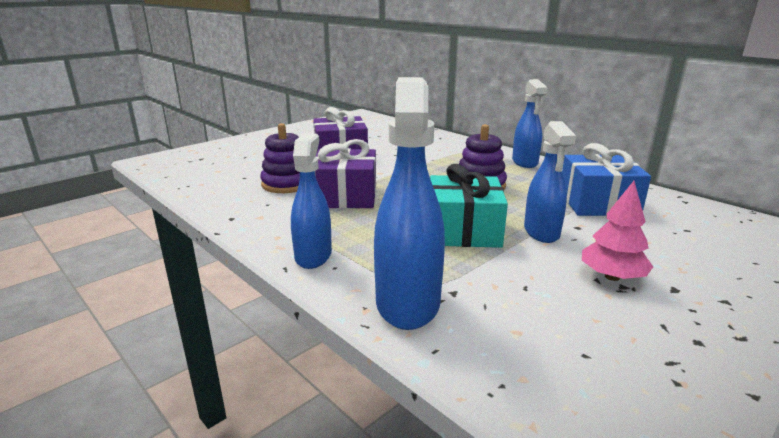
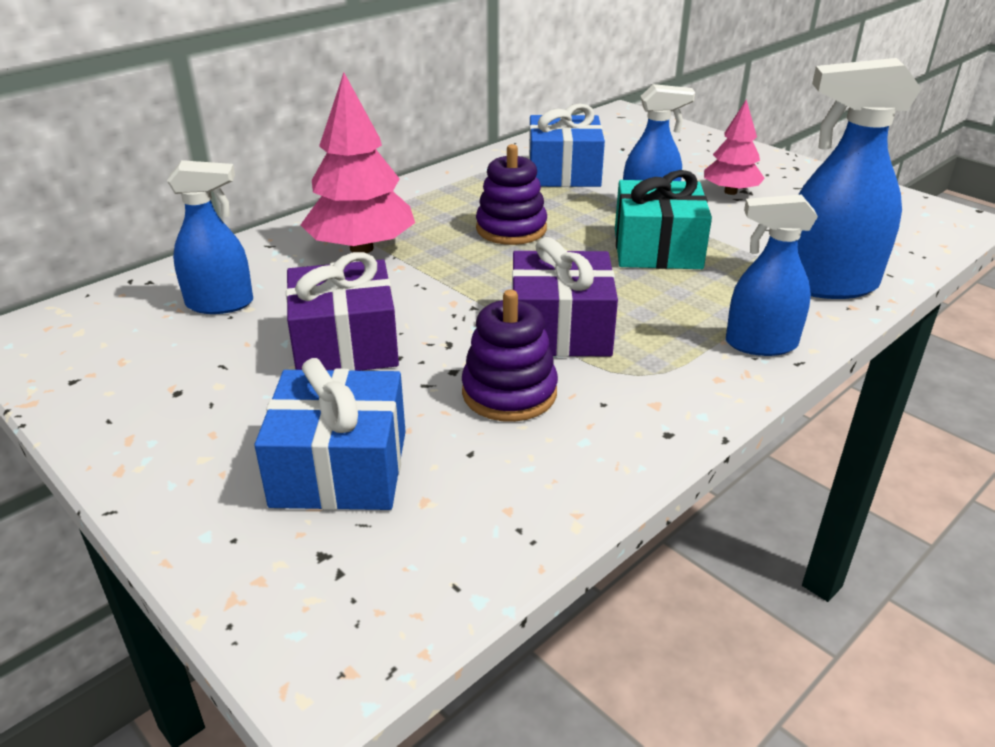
camera: 90 degrees left, 10 degrees up
blue spray bottle [512,79,548,168] -> blue spray bottle moved to [167,160,253,314]
none -> blue gift [254,358,406,510]
none -> pink tree [301,72,415,253]

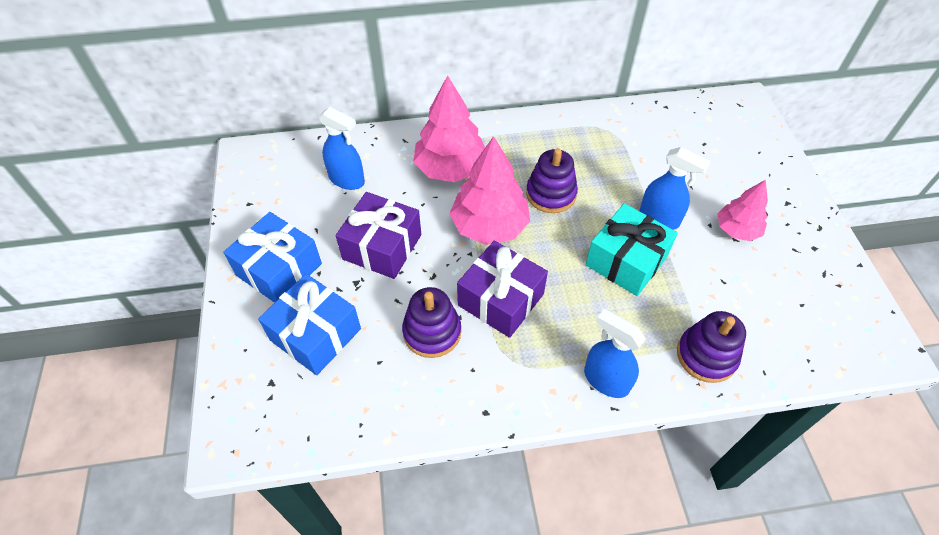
camera: 35 degrees right, 20 degrees up
blue gift [529,104,605,187] -> blue gift moved to [223,212,322,303]
blue spray bottle [798,58,922,299] -> purple stacking toy [677,311,746,383]
none -> pink tree [450,136,530,245]

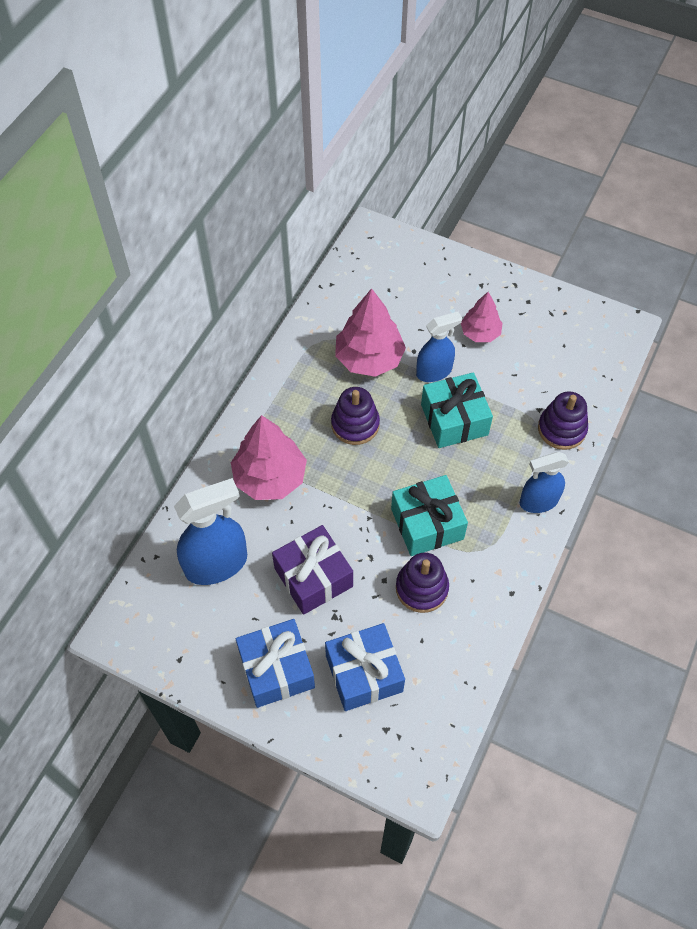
camera: 55 degrees left, 5 degrees up
blue spray bottle [319,107,365,190] -> blue spray bottle [174,478,247,585], size x1.54
pink tree [450,136,530,245] -> pink tree moved to [335,288,406,377]
purple gift [457,241,548,338] -> turquoise gift [391,475,468,556]

